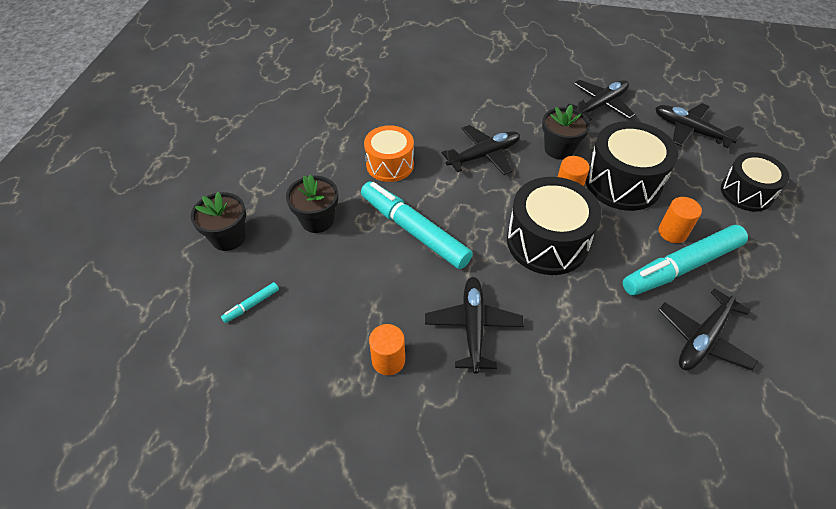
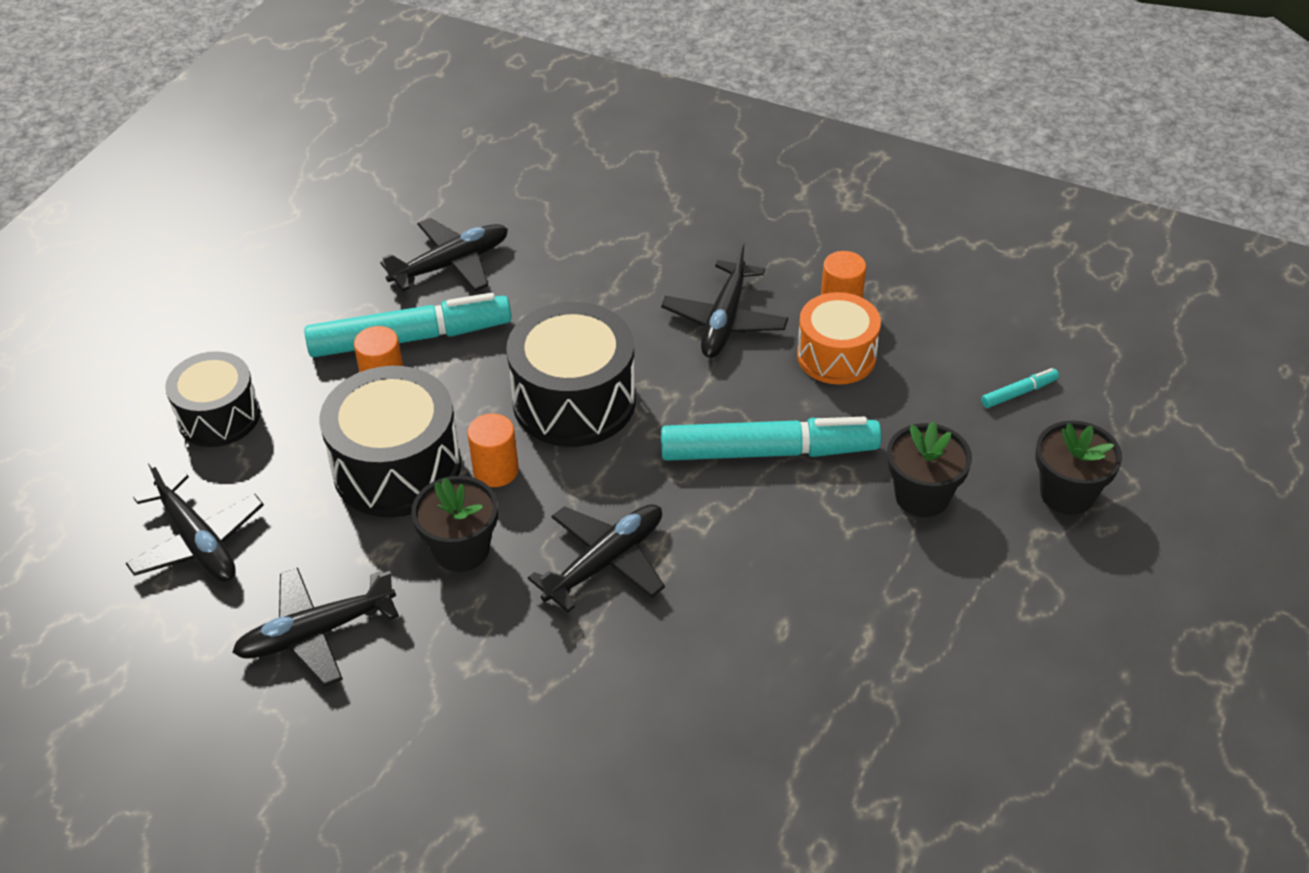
camera: 165 degrees left, 5 degrees down
turquoise marker [361,181,473,269] -> turquoise marker turned 60 degrees counterclockwise [661,417,882,461]
orange drum [364,125,414,182] -> orange drum moved to [797,292,881,385]
black plane [441,125,520,175] -> black plane turned 150 degrees clockwise [528,504,665,612]

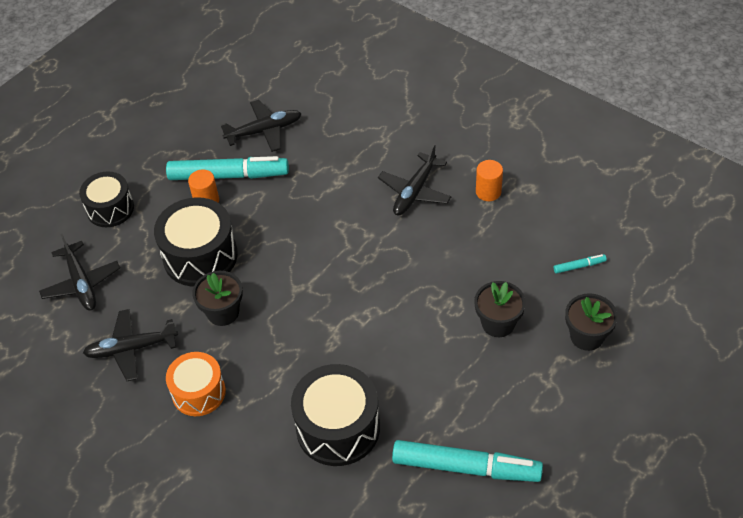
camera: 15 degrees right, 5 degrees up
orange cylinder [467,413,519,487] -> none
black drum [506,302,636,447] -> black drum moved to [291,364,380,466]
black plane [528,504,665,612] -> none
turquoise marker [661,417,882,461] -> turquoise marker moved to [392,440,543,482]
orange drum [797,292,881,385] -> orange drum moved to [166,352,226,416]

